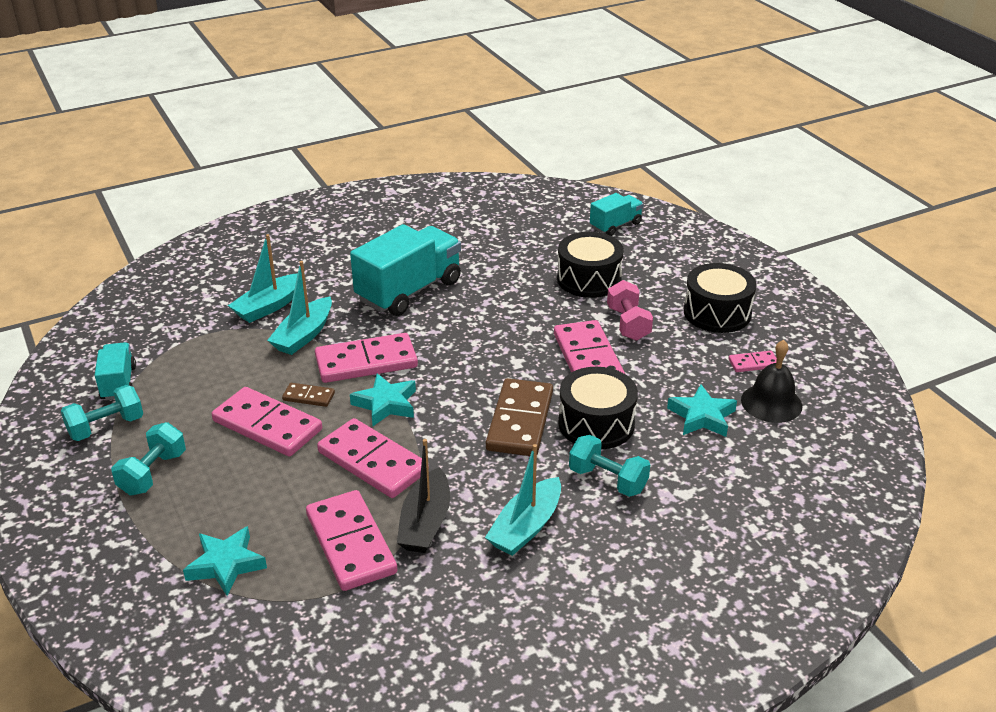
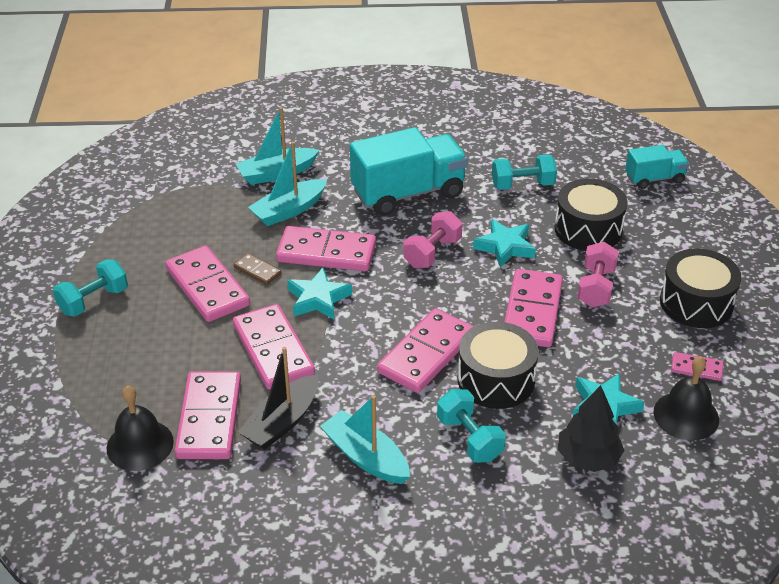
camera: 25 degrees right, 5 degrees up
turquoise dumbbell [61,385,143,441] -> turquoise dumbbell moved to [492,154,557,190]
turquoise truck [95,342,136,400] -> none
turquoise star [183,526,267,596] -> turquoise star moved to [473,219,536,268]
turquoise boat [485,444,561,556] -> turquoise boat turned 75 degrees clockwise [320,395,410,484]
brown domino [486,378,553,456] -> pink domino [377,308,474,393]
none -> black bell [107,385,174,471]
none -> pink dumbbell [403,211,463,268]
none -> black tree [558,385,624,472]

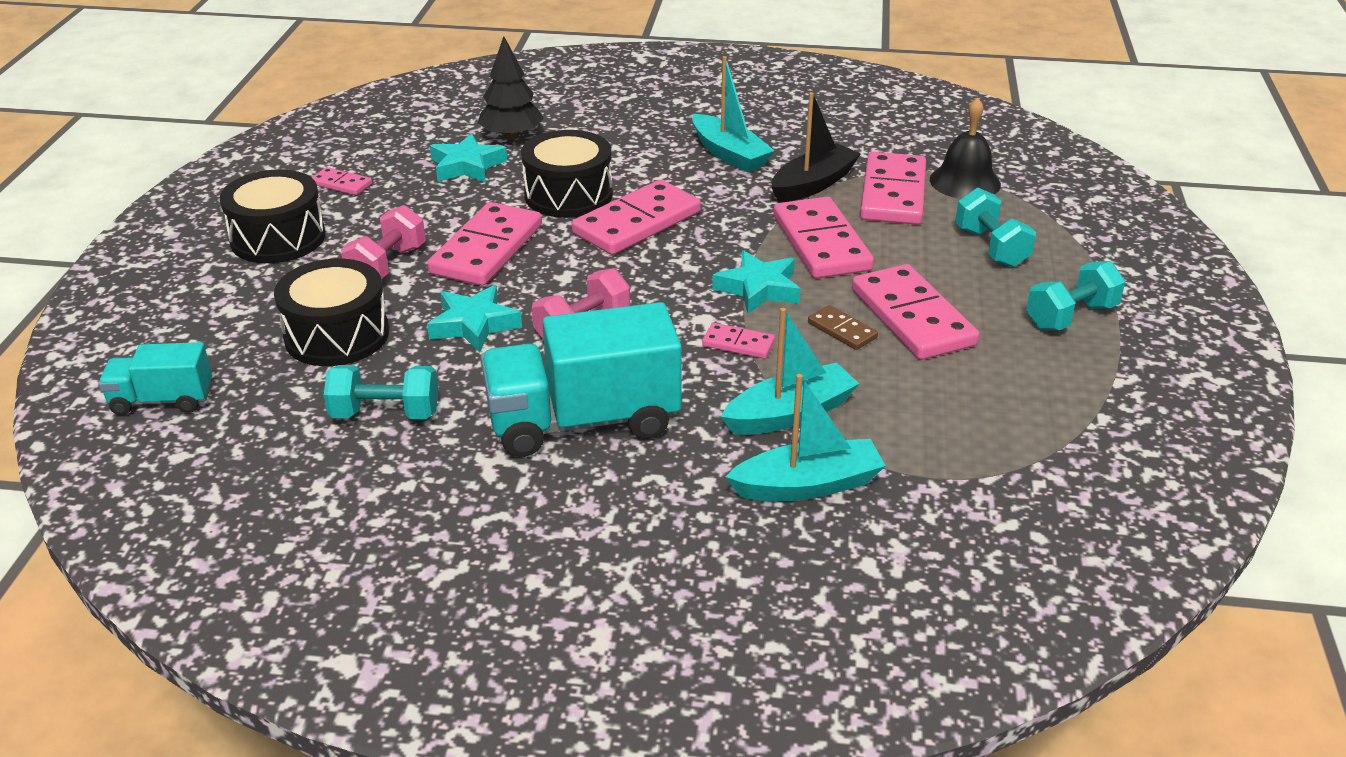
camera: 170 degrees left, 5 degrees down
pink domino [276,226,376,271] -> pink domino [702,323,775,359], size x0.48
turquoise dumbbell [437,389,506,462] -> turquoise dumbbell moved to [955,188,1036,267]
black bell [654,356,719,440] -> none

